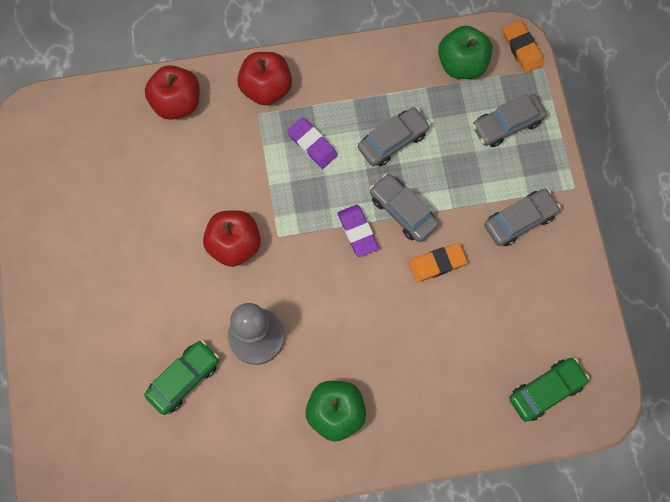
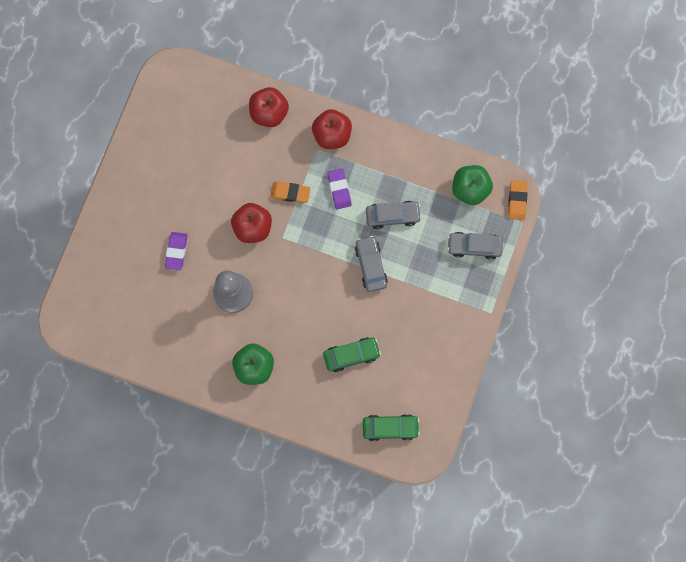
camera: 30 degrees right, 5 degrees up
green car [144,340,219,415] -> green car moved to [323,337,381,372]
purple eraser [338,205,378,257] -> purple eraser moved to [165,232,187,270]
orange eraser [409,243,467,282] -> orange eraser moved to [270,181,310,203]
grey car [484,189,561,246] -> none

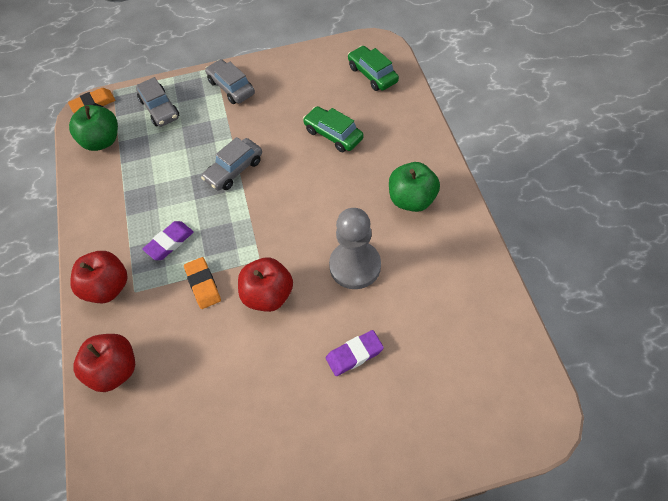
camera: 120 degrees left, 20 degrees down
grey car [366,201,422,229] -> grey car moved to [205,59,255,104]

